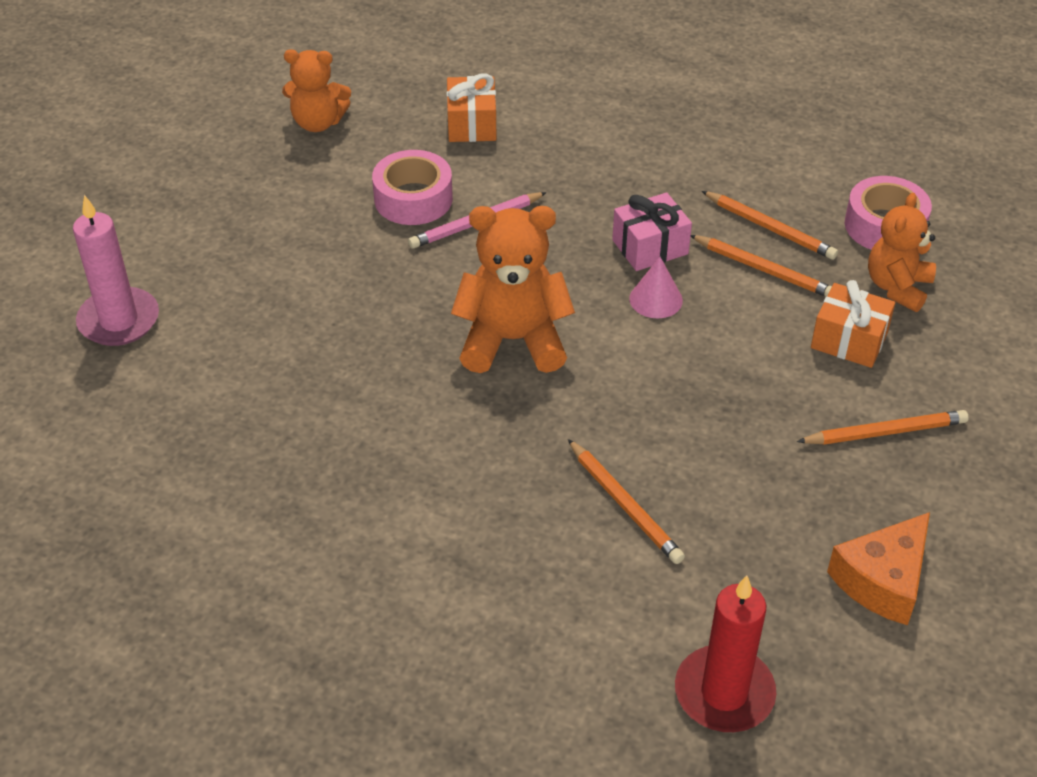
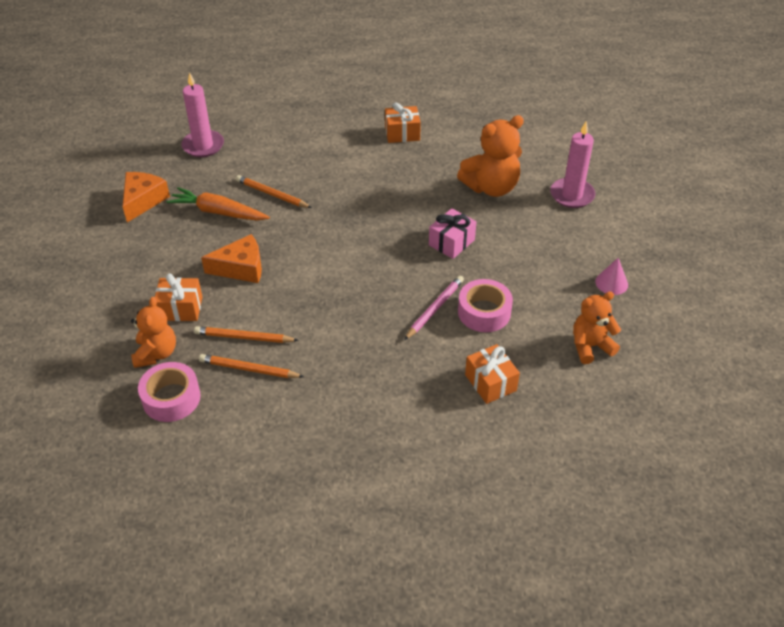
camera: 155 degrees right, 0 degrees up
orange teddy bear [451,206,575,373] -> orange teddy bear moved to [457,115,524,197]
pink gift [612,192,692,271] -> pink gift moved to [429,208,476,259]
pink cone [629,257,683,318] -> pink cone moved to [595,258,628,295]
red candle [675,575,776,732] -> pink candle [181,72,224,157]
orange pencil [797,410,969,445] -> none
none -> orange carrot [167,187,270,220]
none -> orange cheese [201,234,262,283]
none -> orange gift [385,102,421,143]

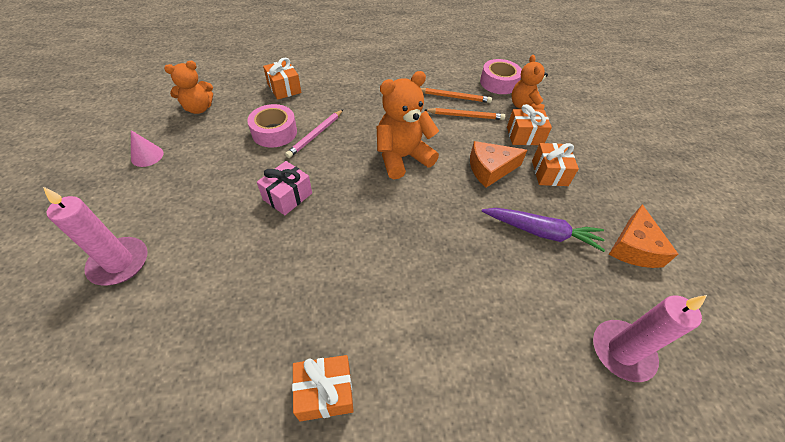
camera: 175 degrees right, 5 degrees up
orange carrot [167,187,270,220] -> purple carrot [482,208,605,252]
orange pencil [236,175,312,208] -> none
orange teddy bear [457,115,524,197] -> orange teddy bear moved to [377,71,439,179]
none -> orange gift [532,143,579,186]

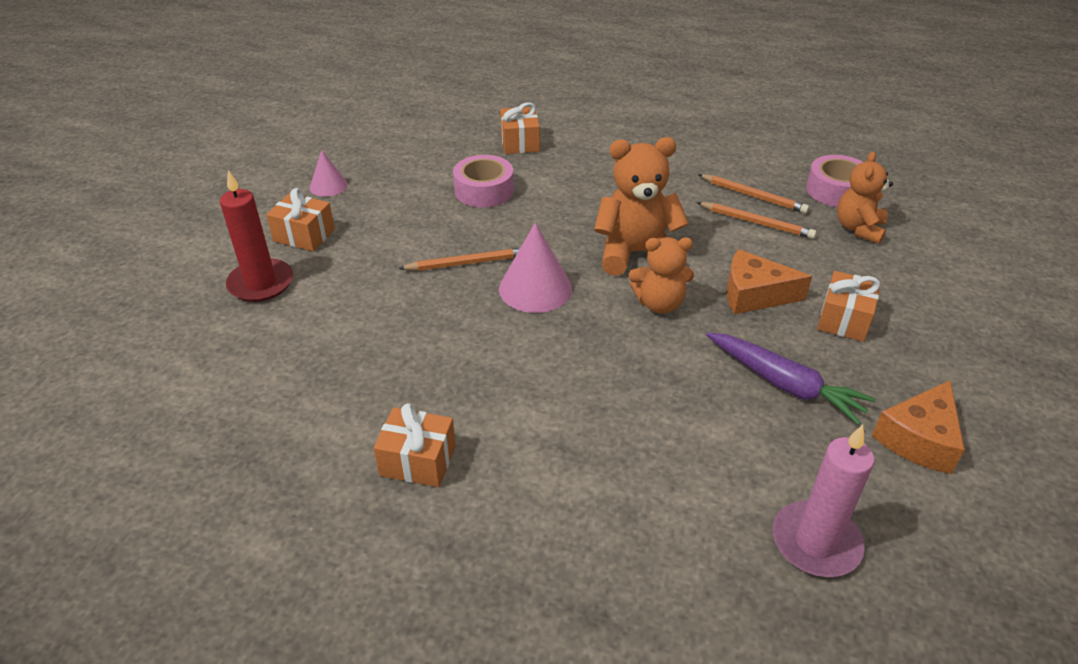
camera: 25 degrees right, 10 degrees down
pink candle [43,187,148,286] -> red candle [220,170,293,302]
orange teddy bear [164,61,213,114] -> orange teddy bear moved to [629,237,694,314]
pink gift [257,161,312,215] -> orange pencil [398,248,520,271]
pink pencil [285,110,343,158] -> none
orange gift [507,104,552,145] -> orange gift moved to [266,188,335,251]
none -> pink cone [499,222,572,313]

